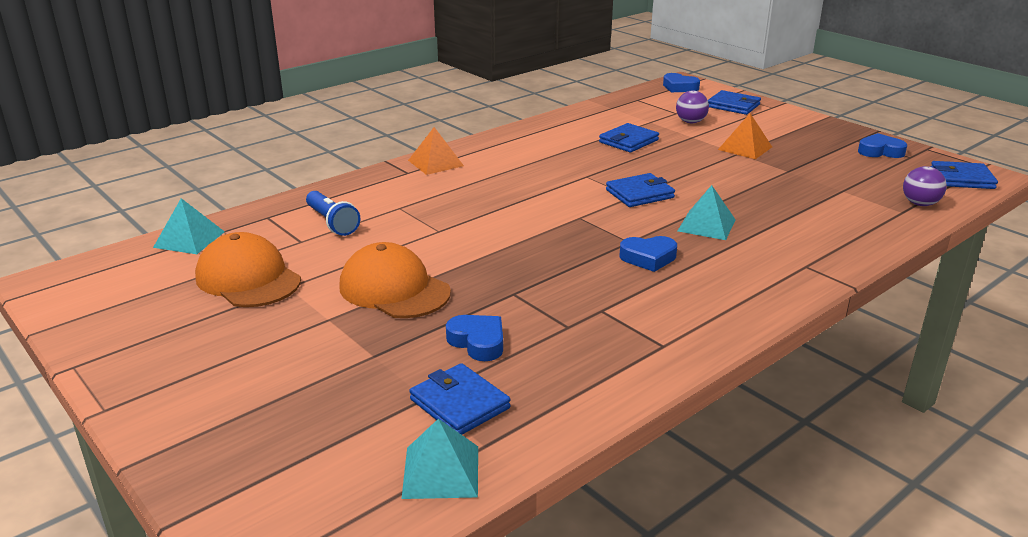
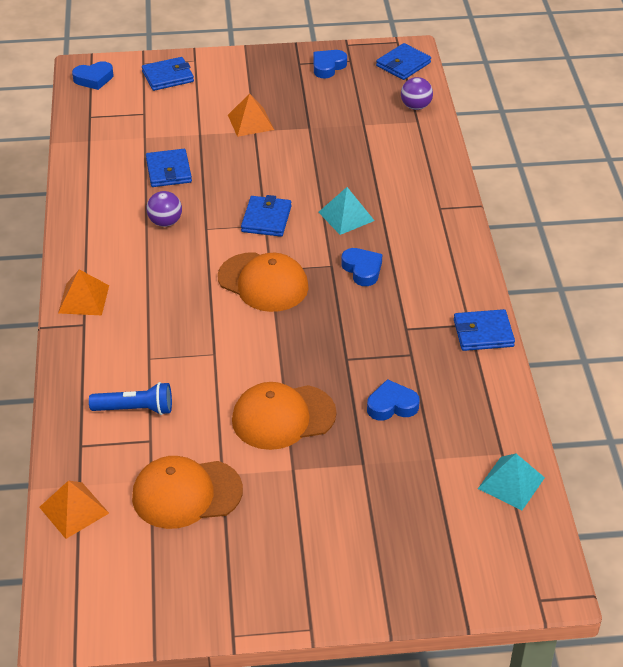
camera: 55 degrees left, 15 degrees up
turquoise pyramid [153,198,225,254] -> orange pyramid [39,481,109,539]
blue wallet [409,363,511,435] -> blue wallet moved to [454,309,515,351]
blue heart [620,236,677,272] -> blue heart turned 60 degrees counterclockwise [341,248,382,286]
purple ball [676,91,709,123] -> purple ball moved to [146,191,182,227]
none -> orange cap [218,252,309,312]

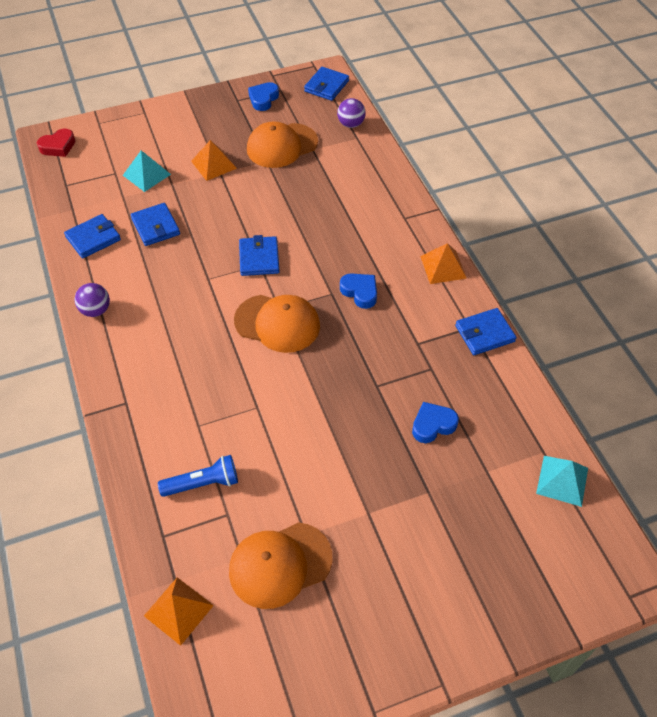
camera: 15 degrees left, 10 degrees up
orange pyramid [58,269,109,315] -> orange pyramid moved to [420,243,467,284]
blue heart [72,61,113,90] -> red heart [37,129,75,157]
blue wallet [142,57,194,91] -> blue wallet moved to [64,214,121,259]
purple ball [146,191,182,227] -> purple ball moved to [74,283,110,317]
orange cap [232,382,336,450] -> orange cap moved to [247,121,318,168]
turquoise pyramid [318,187,375,235] -> turquoise pyramid moved to [123,150,171,192]

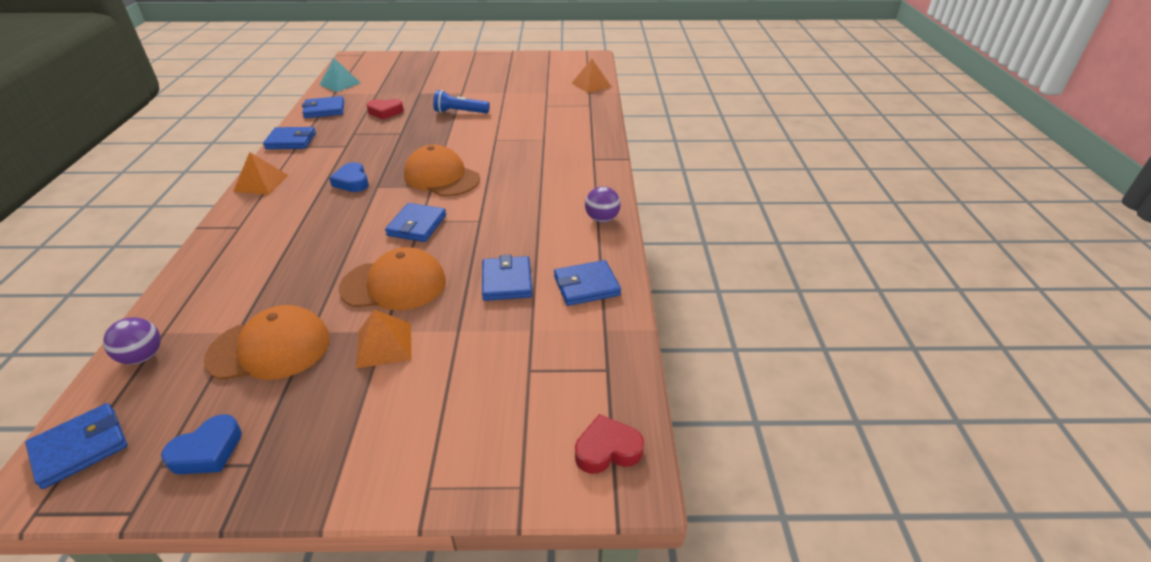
camera: 160 degrees left, 15 degrees down
turquoise pyramid [123,150,171,192] -> none
blue flashlight [158,455,238,497] -> blue flashlight moved to [433,90,490,113]
orange cap [229,522,332,609] -> orange cap moved to [339,247,446,310]
blue heart [412,402,459,443] -> red heart [367,99,404,119]
none -> blue wallet [302,96,344,118]

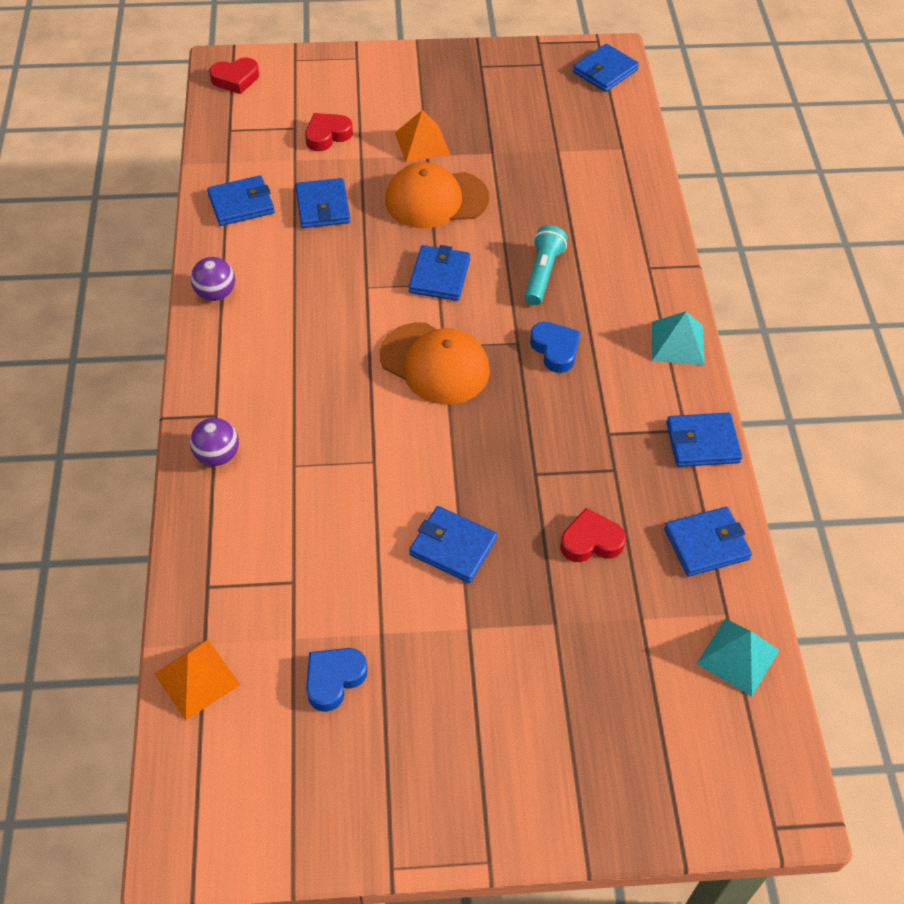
camera: 175 degrees right, 15 degrees up
purple ball [103,317,161,364] -> purple ball moved to [190,418,239,466]
blue heart [161,414,242,474] -> blue heart moved to [306,648,368,712]
orange cap [204,305,330,380] -> none
orange pyramid [233,152,288,195] -> turquoise pyramid [652,311,705,365]
blue flashlight [433,90,490,113] -> blue wallet [409,506,497,583]
none -> red heart [305,113,353,151]
none -> turquoise flashlight [524,225,568,305]

